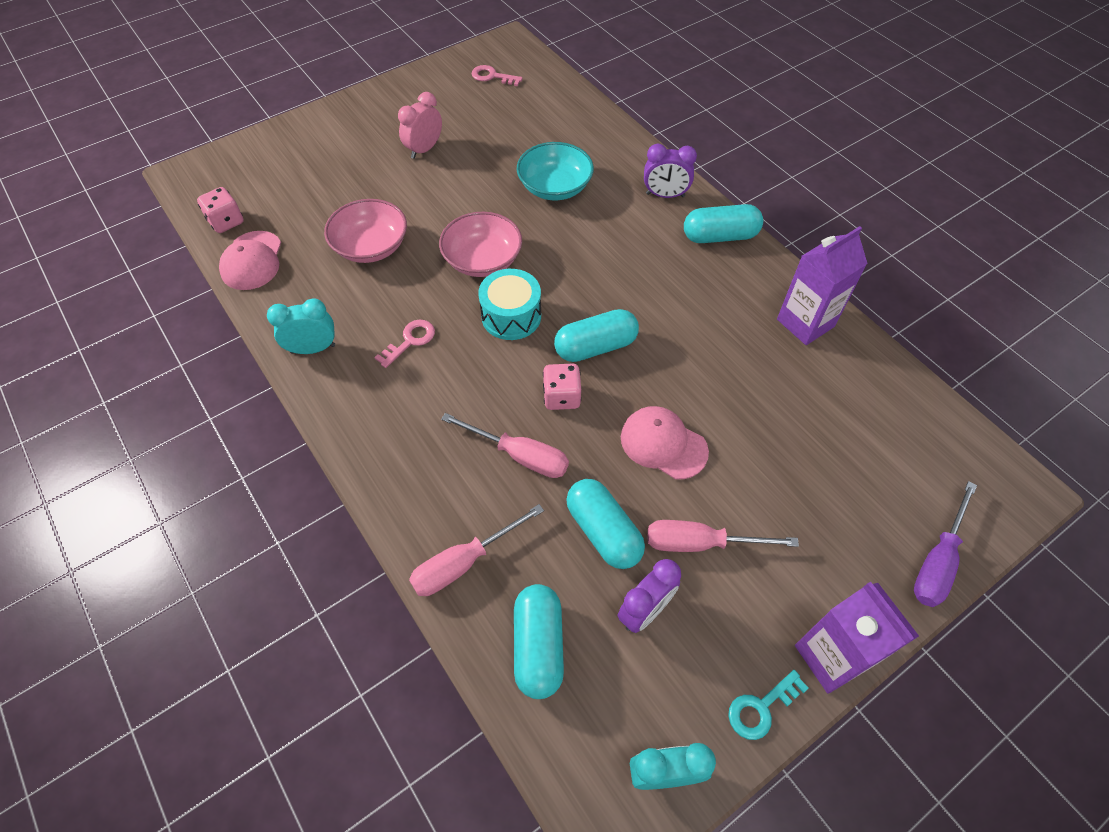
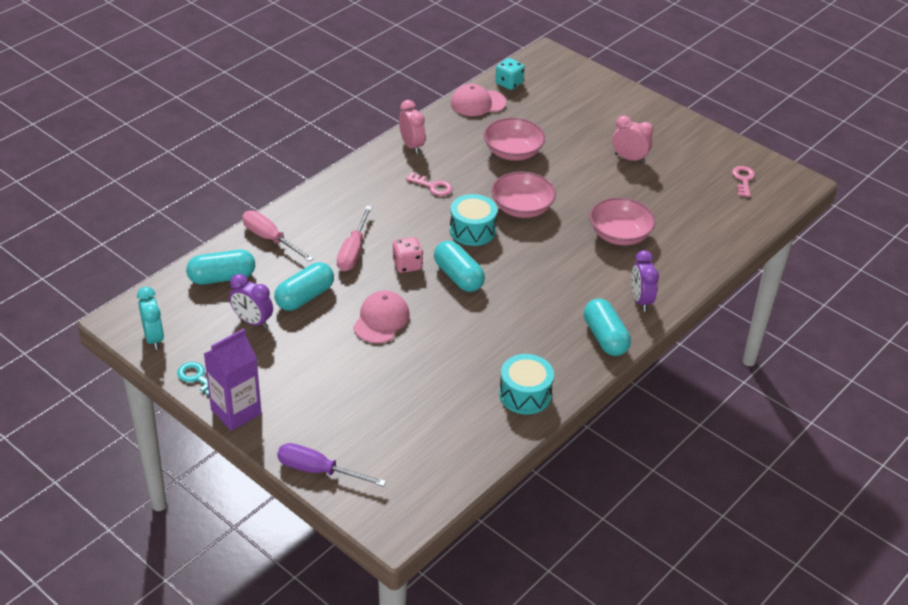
camera: 75 degrees right, 15 degrees down
pink dice [197,187,244,233] -> turquoise dice [495,58,525,90]
turquoise clock [267,298,335,354] -> pink clock [399,100,425,154]
turquoise bowl [516,142,594,200] -> pink bowl [589,198,656,245]
pink screwdriver [647,520,799,552] -> none
purple carton [777,226,868,345] -> turquoise drum [499,354,554,415]

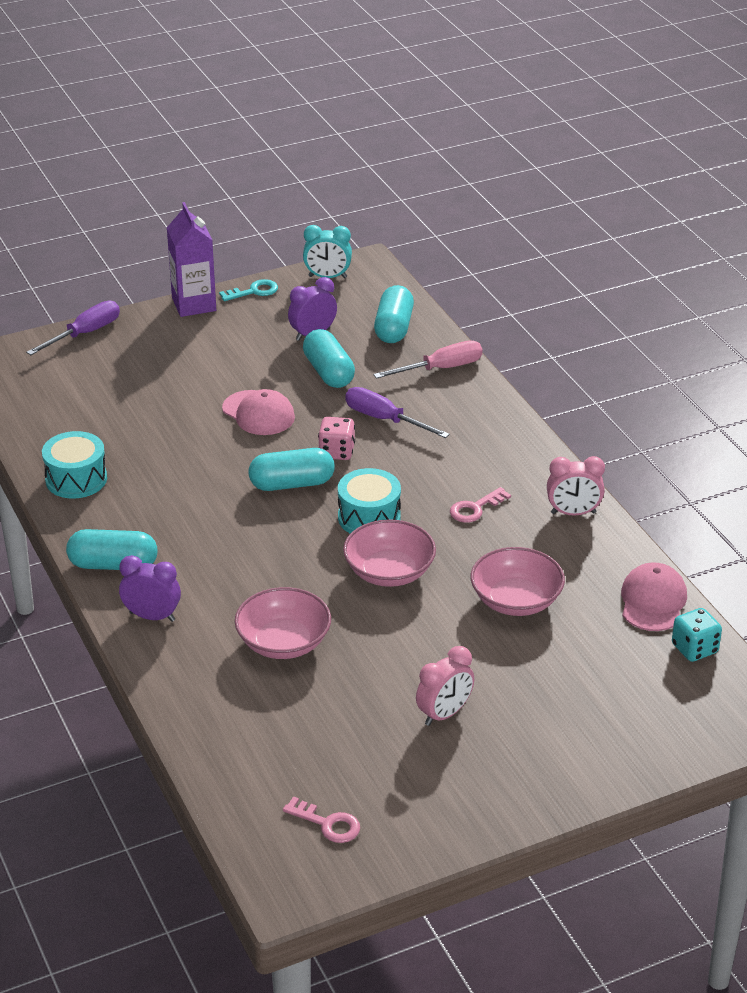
camera: 115 degrees right, 5 degrees down
pink screwdriver [337,206,372,271] -> purple screwdriver [345,387,450,438]

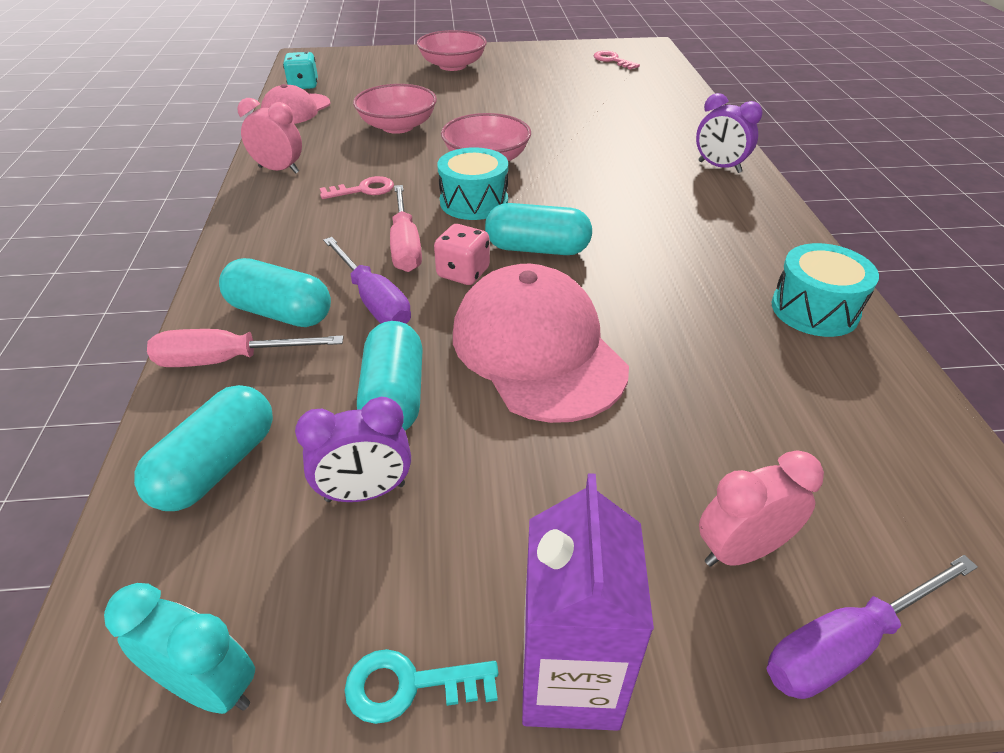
camera: 160 degrees left, 5 degrees up
turquoise capsule [66,529,157,570] -> turquoise capsule moved to [219,258,331,327]
pink cap [222,389,295,435] -> pink cap [453,264,629,423], size x1.69
pink bowl [235,587,331,659] -> pink bowl moved to [417,30,487,71]
pink clock [416,646,474,726] -> pink clock moved to [699,450,824,567]
none -> pink screwdriver [390,185,422,272]

